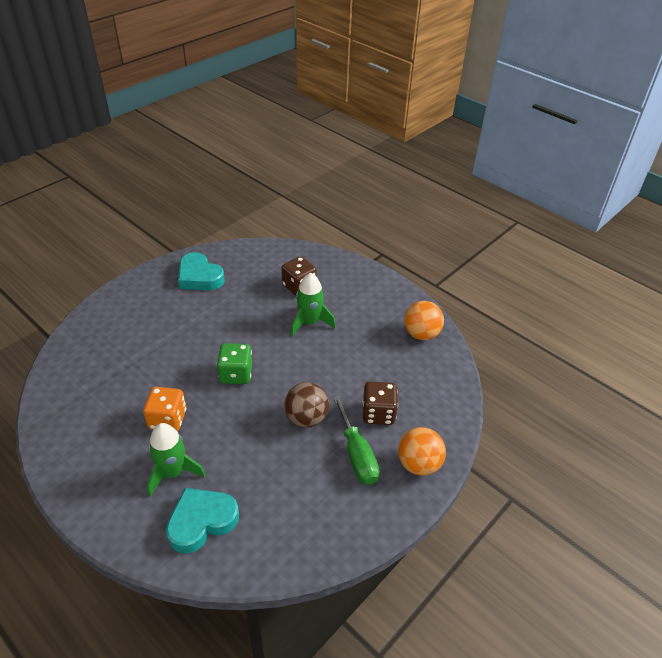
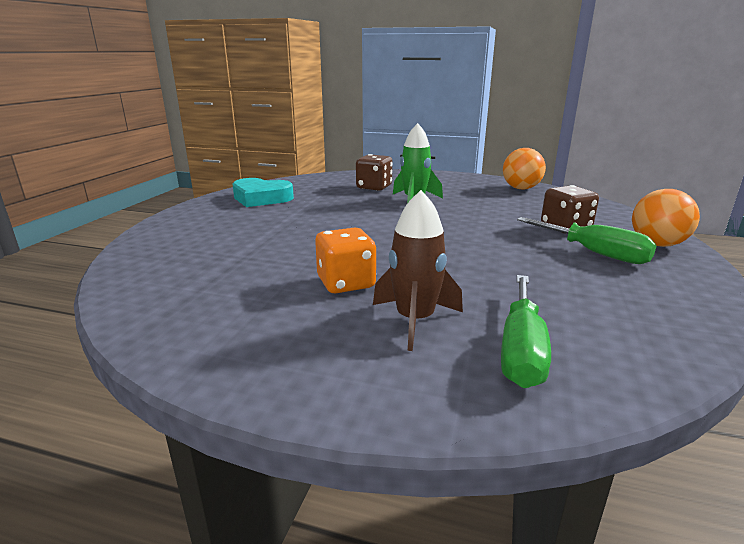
camera: 25 degrees left, 20 degrees down
green rocket [147,423,205,496] -> brown rocket [373,190,463,351]
turquoise heart [166,488,239,553] -> green screwdriver [501,275,551,388]
green dice [217,343,252,384] -> none
brown ball [284,382,329,428] -> none

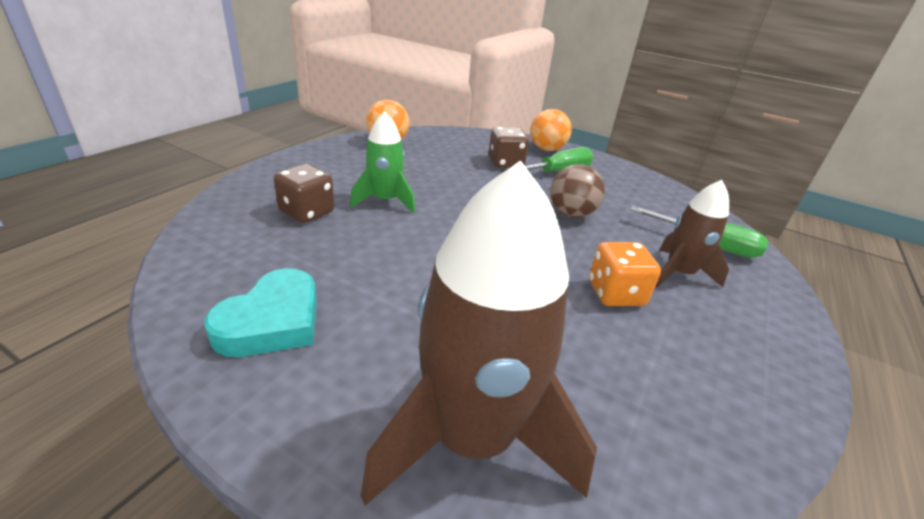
camera: 80 degrees left, 10 degrees up
none -> brown rocket [361,160,597,506]
none -> brown ball [550,164,605,218]

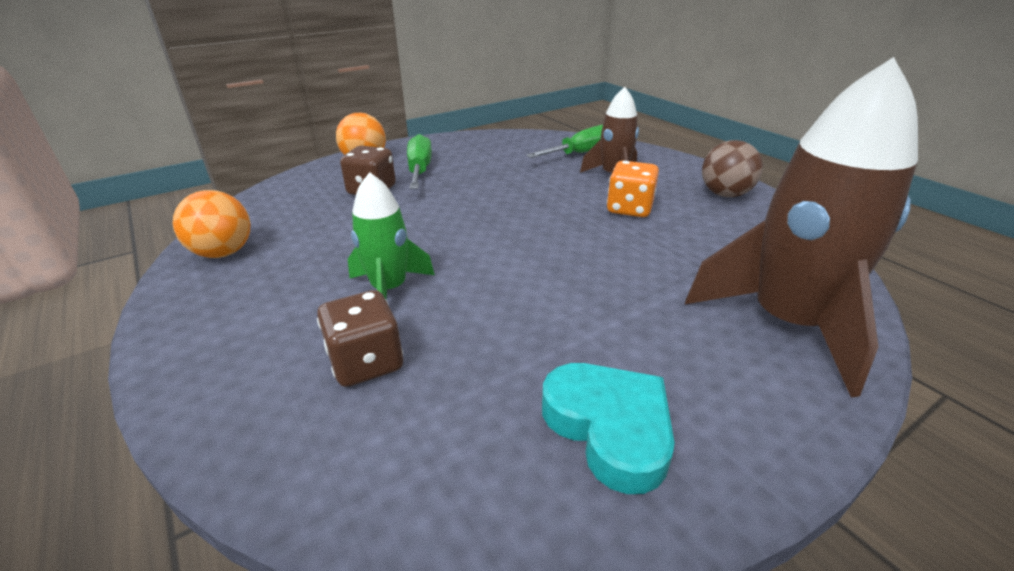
camera: 60 degrees left, 0 degrees up
brown ball [550,164,605,218] -> brown ball moved to [702,140,763,197]

